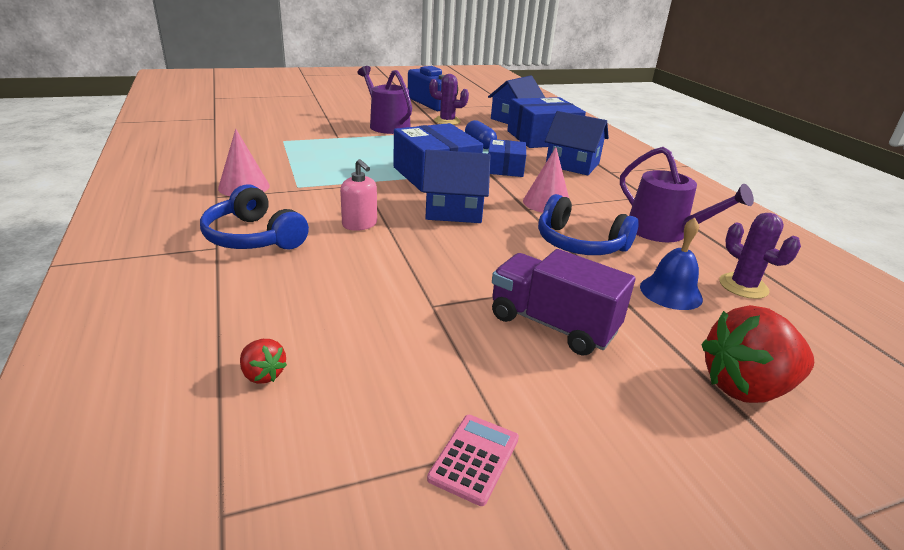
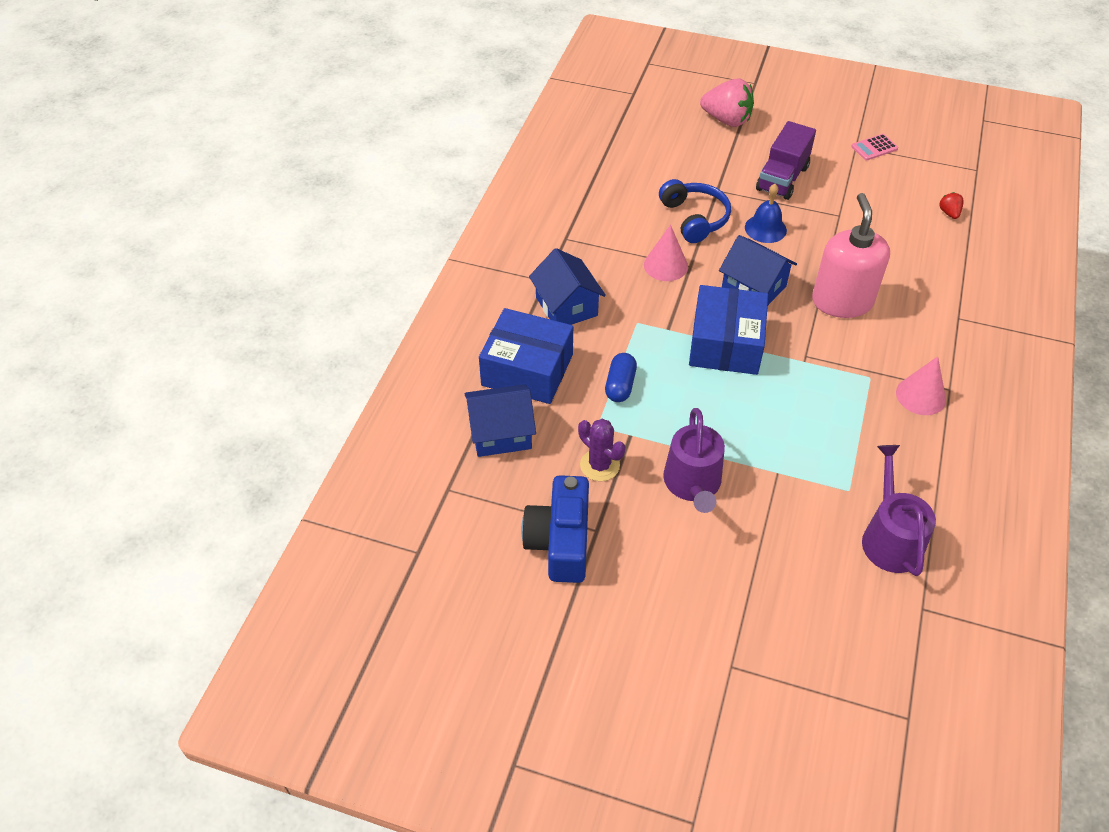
camera: 140 degrees left, 20 degrees up
blue headphones [200,184,309,249] -> none
pink soap dispenser [340,159,377,231] -> pink soap dispenser [812,193,890,318], size x2.02
blue box [488,139,526,177] -> none
purple truck [492,249,635,356] -> purple truck turned 45 degrees clockwise [756,121,816,200]
purple watering can [620,147,754,242] -> purple watering can moved to [862,445,936,576]
blue bell [640,218,703,310] -> blue bell moved to [745,184,787,243]
red strawberry [701,305,814,403] -> pink strawberry [700,79,754,127]
purple cactus [719,213,801,299] -> none

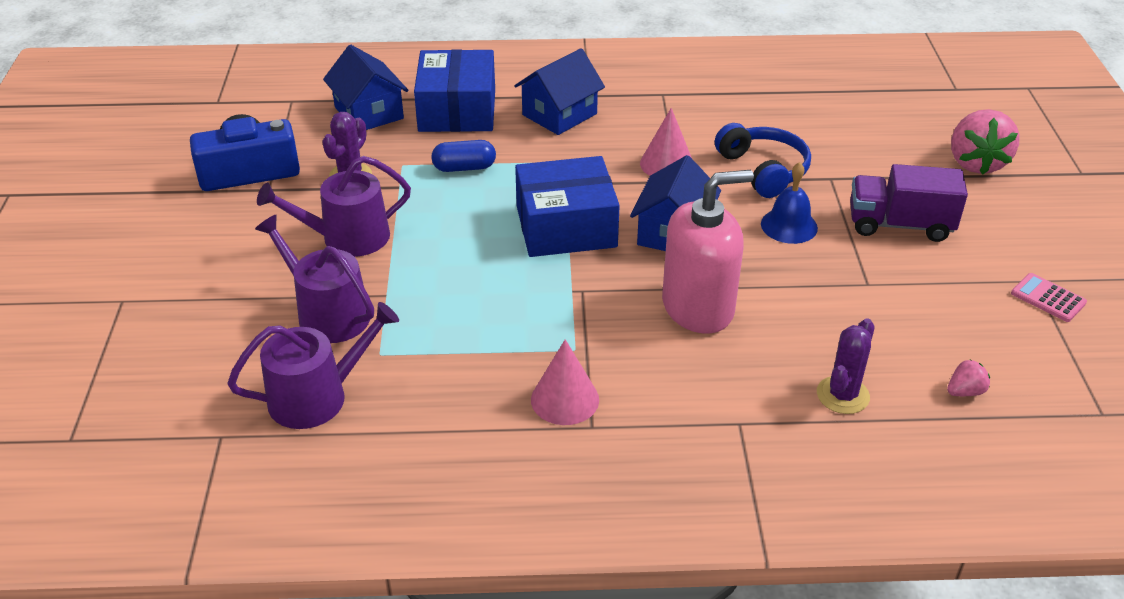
camera: 70 degrees right, 10 degrees down
blue headphones [659,179,731,243] -> blue headphones turned 75 degrees counterclockwise [715,123,811,198]
red strawberry [939,192,964,219] -> pink strawberry [947,360,990,396]
none -> purple watering can [255,215,374,343]
none -> purple cactus [817,319,875,414]

